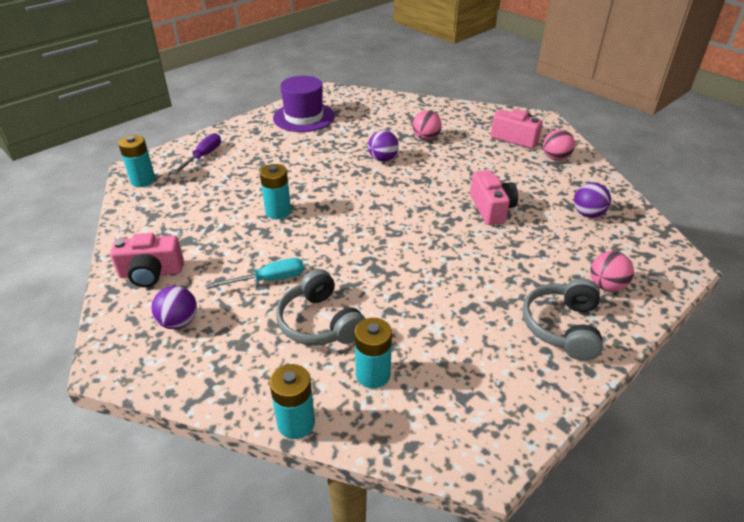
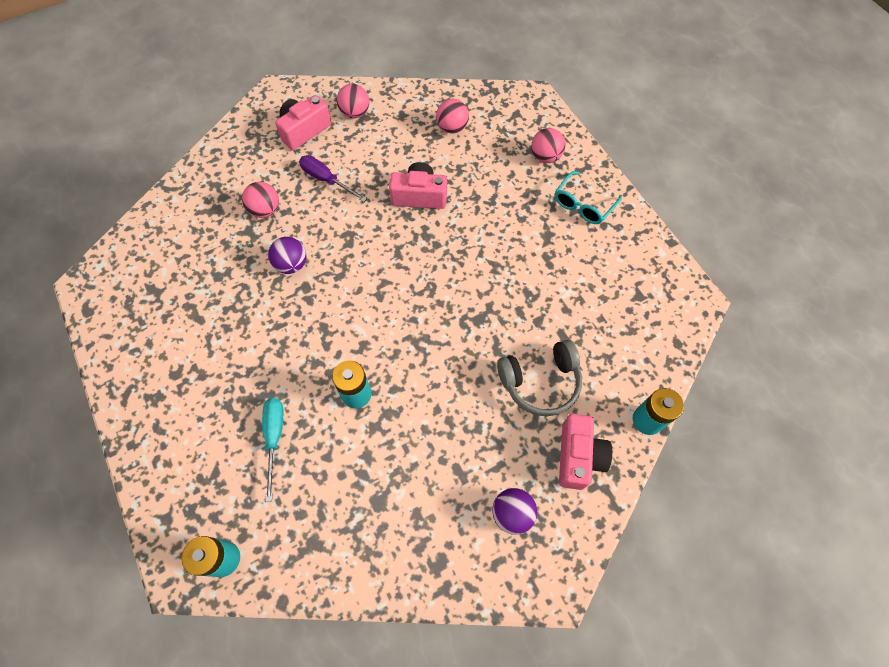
camera: 75 degrees left, 25 degrees up
pink camera [110,233,184,287] -> pink camera moved to [559,414,612,490]
purple screwdriver [172,133,221,174] -> purple screwdriver moved to [299,155,367,202]
turquoise screwdriver [206,258,304,289] -> turquoise screwdriver moved to [262,398,283,502]
purple hat [273,76,335,132] -> none
turquoise battery [355,318,392,389] -> none
grey headphones [522,278,603,361] -> turquoise glasses [555,171,622,224]
purple ball [574,183,611,218] -> pink ball [436,99,469,134]

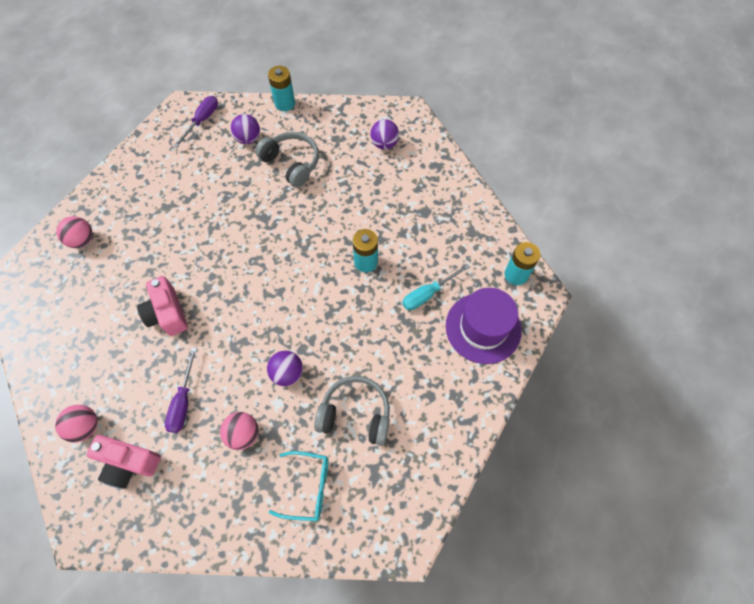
camera: 120 degrees left, 0 degrees up
pink ball [436,99,469,134] -> none
turquoise glasses [555,171,622,224] -> turquoise glasses moved to [268,451,328,521]
pink camera [559,414,612,490] -> none
none -> purple screwdriver [174,96,218,147]
none -> purple ball [230,114,260,144]
none -> grey headphones [314,376,390,446]
none -> purple hat [446,288,522,364]

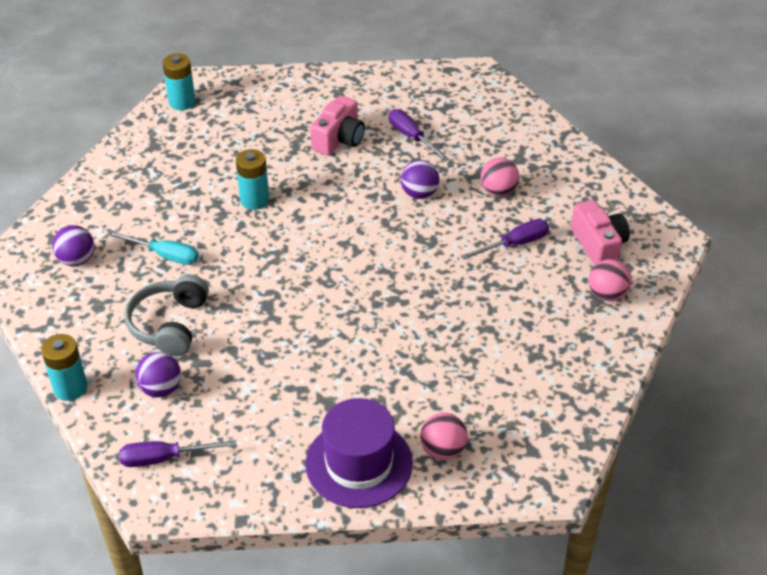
camera: 125 degrees left, 20 degrees down
pink camera [137,276,188,336] -> pink camera moved to [310,95,365,155]
turquoise glasses [268,451,328,521] -> none
grey headphones [314,376,390,446] -> purple screwdriver [389,109,449,161]
turquoise screwdriver [402,264,470,310] -> turquoise screwdriver moved to [107,231,199,265]
purple hat [446,288,522,364] -> purple hat moved to [305,398,413,508]

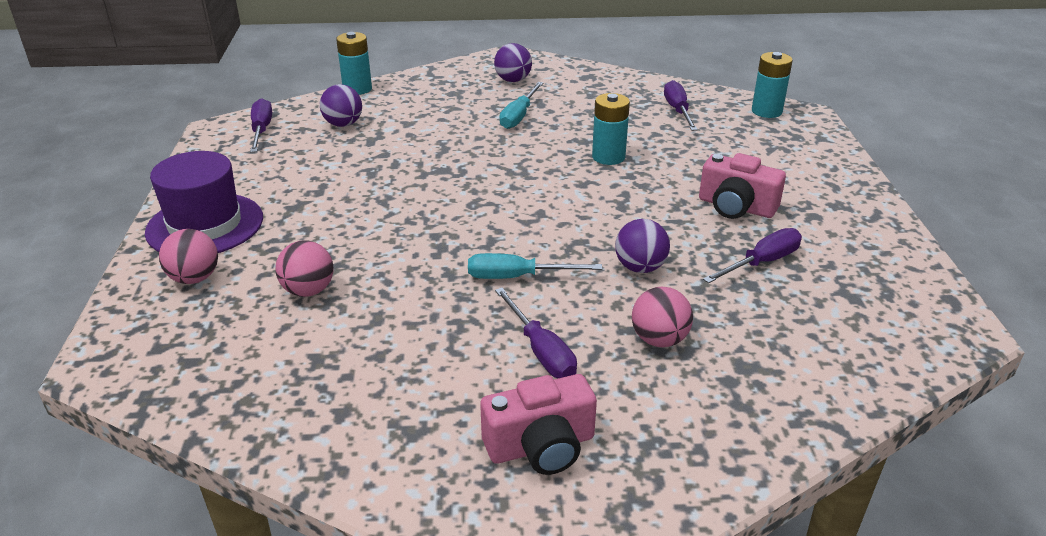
camera: 90 degrees right, 10 degrees down
grey headphones [124,275,209,356] -> none
pink ball [589,259,631,301] -> pink ball moved to [275,241,334,297]
none -> turquoise screwdriver [468,253,602,279]
none -> purple screwdriver [664,80,698,131]

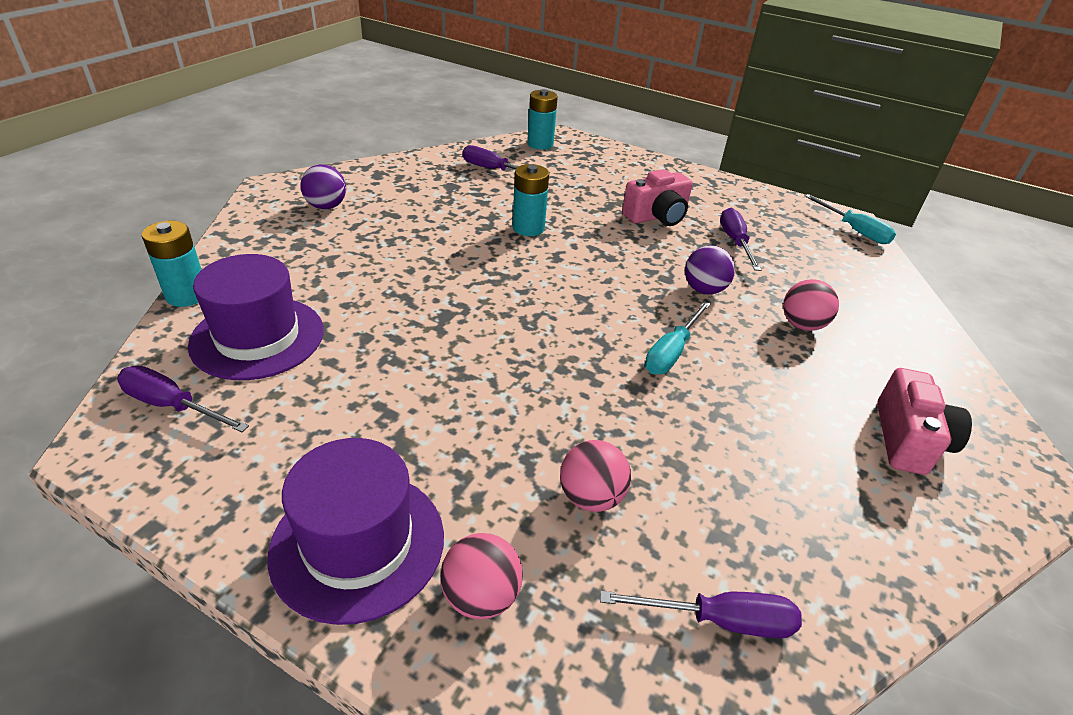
camera: 60 degrees left, 5 degrees up
purple ball [320,84,362,127] -> purple hat [188,254,324,380]
purple screwdriver [495,288,577,378] -> purple screwdriver moved to [600,591,802,638]
turquoise screwdriver [500,82,543,129] -> turquoise screwdriver moved to [805,194,896,244]

